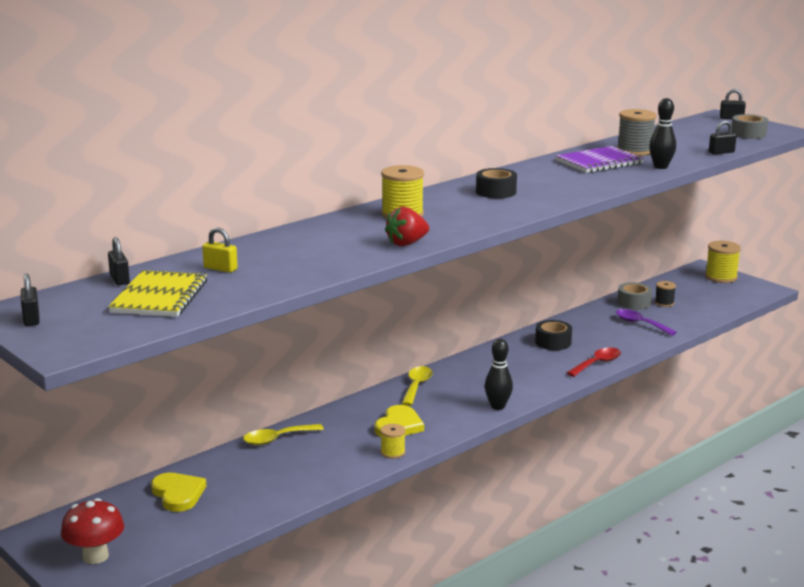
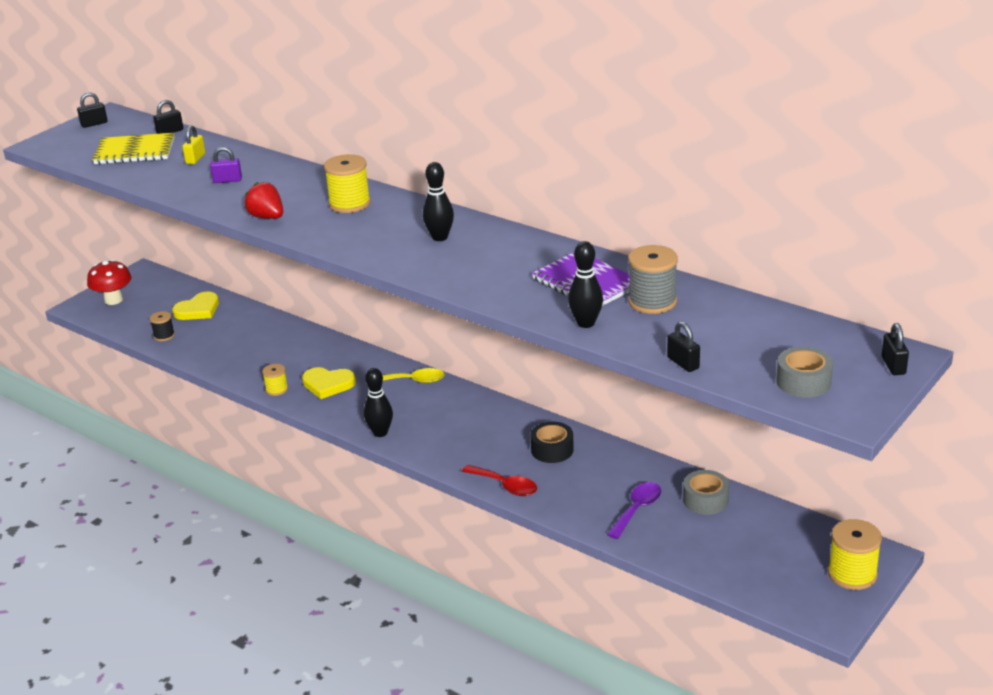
camera: 80 degrees right, 10 degrees up
yellow spoon [243,424,324,445] -> none
black tape [476,168,517,198] -> black bowling pin [423,162,454,241]
black spool [655,281,676,307] -> black spool moved to [150,311,175,341]
none -> purple padlock [210,147,242,183]

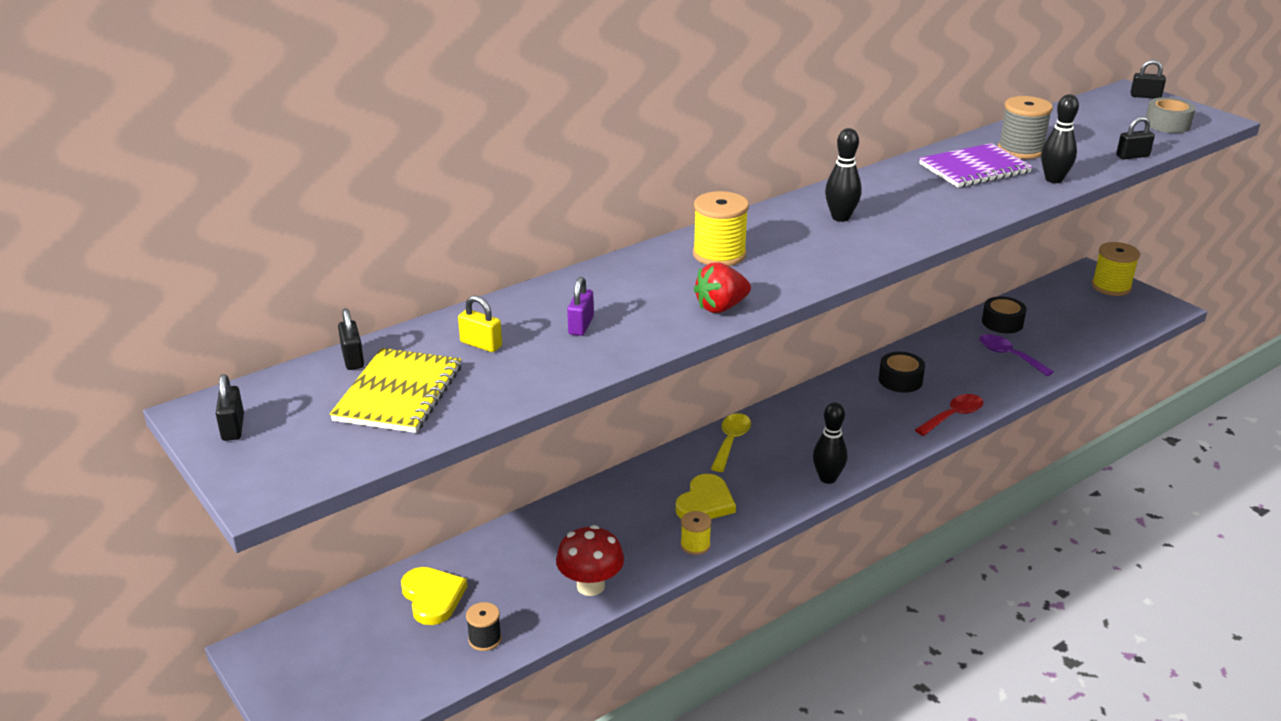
camera: 75 degrees left, 0 degrees up
red mushroom [87,259,131,305] -> red mushroom moved to [556,525,624,596]
grey tape [683,470,729,515] -> black tape [982,297,1027,333]

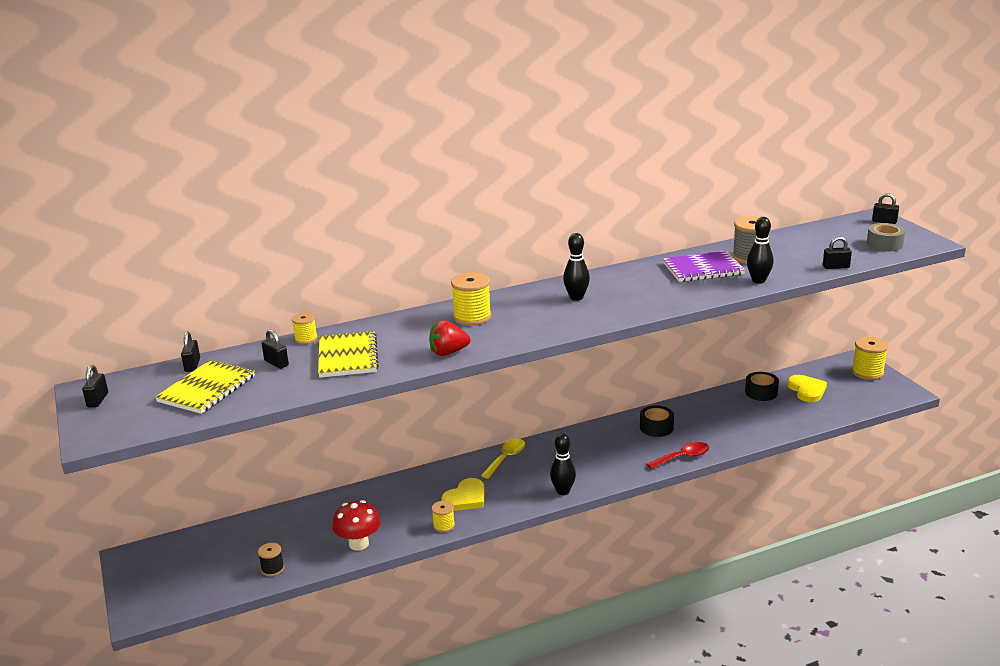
camera: 15 degrees right, 5 degrees down
yellow heart [401,567,467,625] -> yellow heart moved to [787,375,827,402]
yellow padlock [458,296,502,352] -> black padlock [262,330,289,369]
purple padlock [567,277,594,336] -> yellow notebook [318,331,379,378]
purple spoon [979,334,1054,376] -> none
none -> yellow spool [292,313,318,344]

